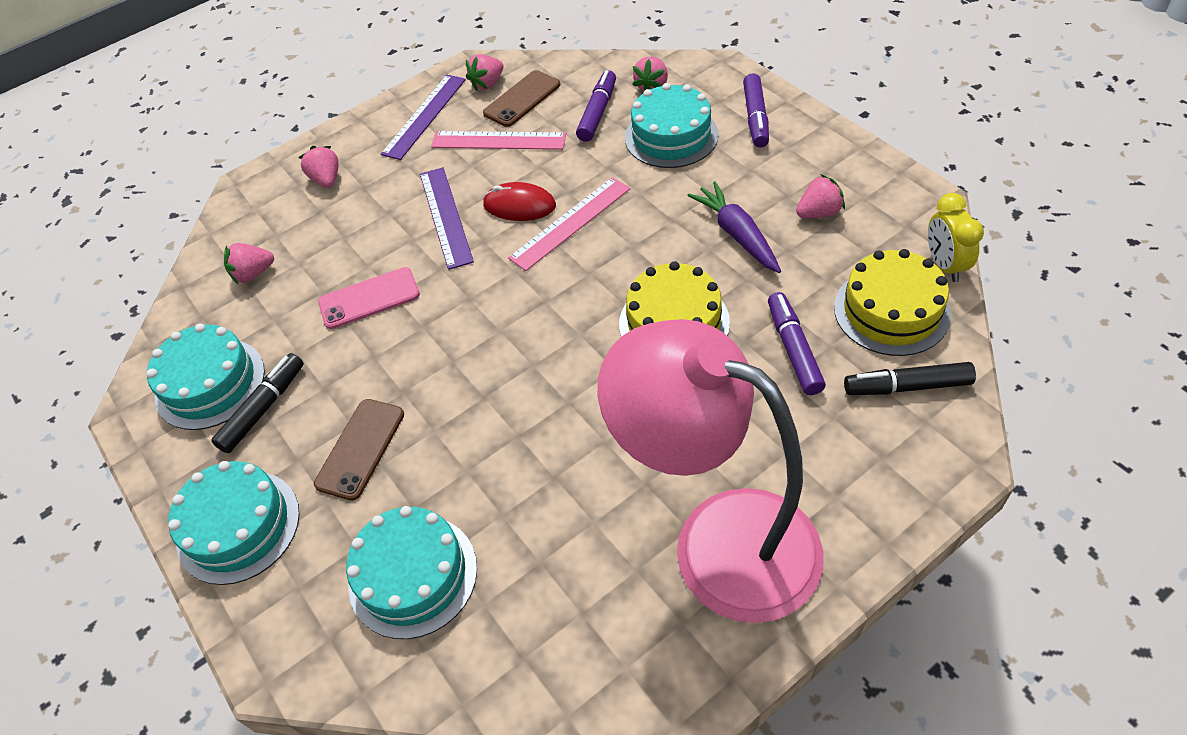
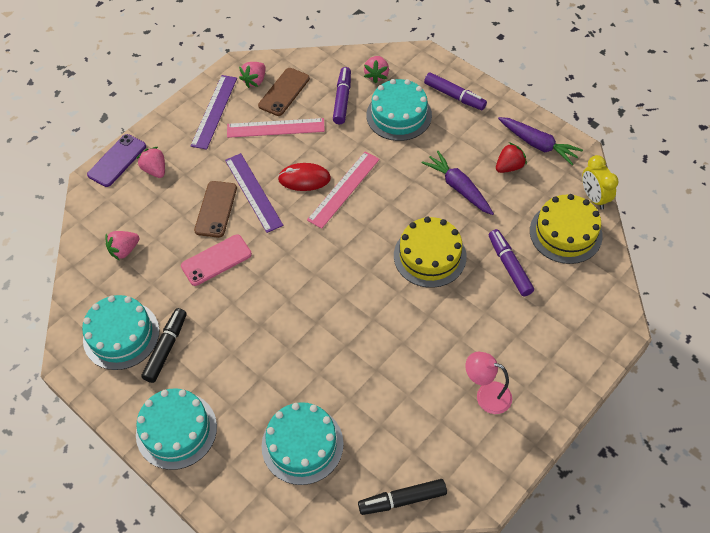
camera: 15 degrees left, 5 degrees up
brown phone [314,399,404,501] -> brown phone moved to [194,181,237,238]
pink lamp [598,319,823,623] -> pink lamp [466,352,512,414], size x0.41
purple marker [743,73,769,148] -> purple marker turned 45 degrees counterclockwise [424,72,487,110]
pink strawberry [796,174,845,218] -> red strawberry [496,142,527,173]
black marker [844,362,976,395] -> black marker moved to [358,479,447,515]
none -> purple phone [87,134,146,187]
none -> purple carrot [498,117,583,165]

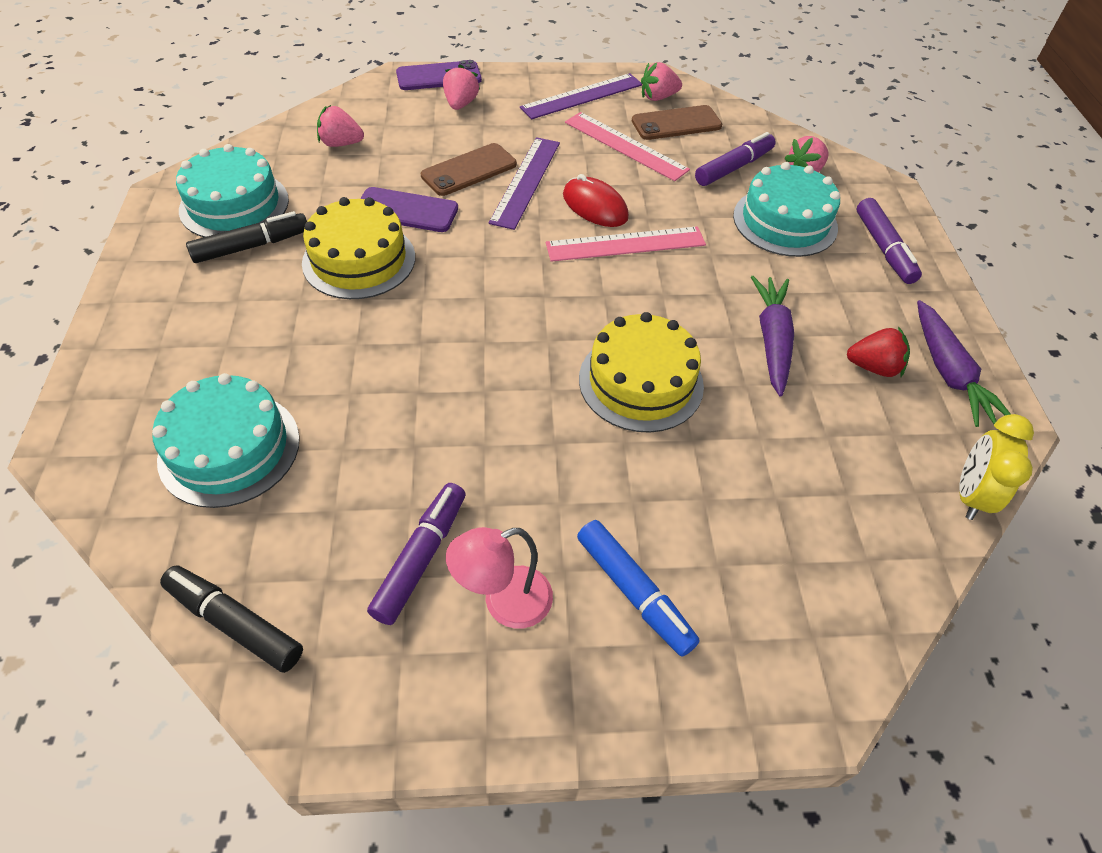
camera: 40 degrees right, 5 degrees down
turquoise cake [136,388,217,470] -> none
pink phone [181,234,252,286] -> purple phone [360,187,458,232]
pink lamp [466,352,512,414] -> pink lamp turned 90 degrees counterclockwise [446,527,553,629]
purple marker [489,229,534,296] -> purple marker moved to [367,483,466,625]
yellow cake [530,194,603,264] -> yellow cake moved to [302,197,415,299]
none -> blue marker [577,520,700,657]

